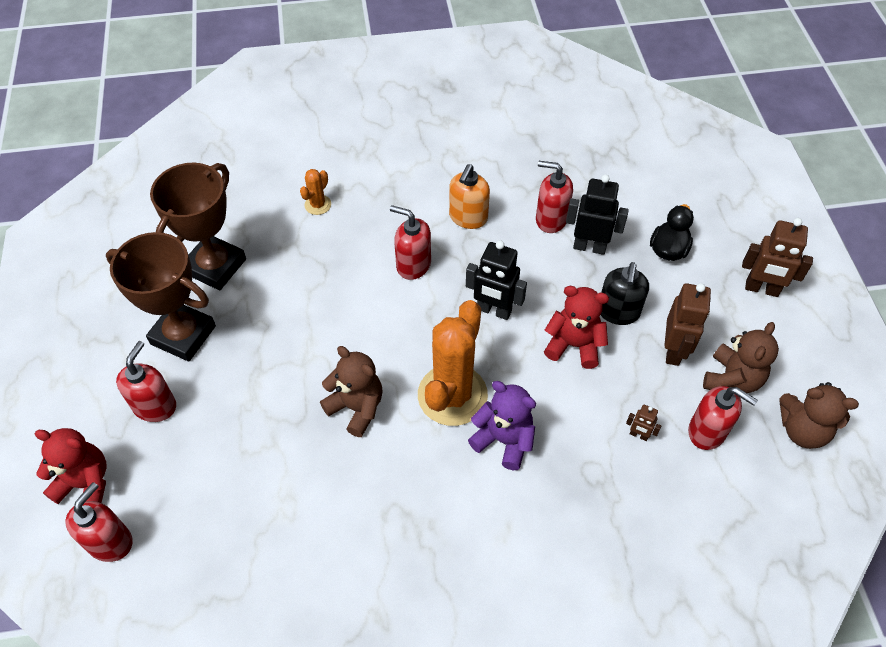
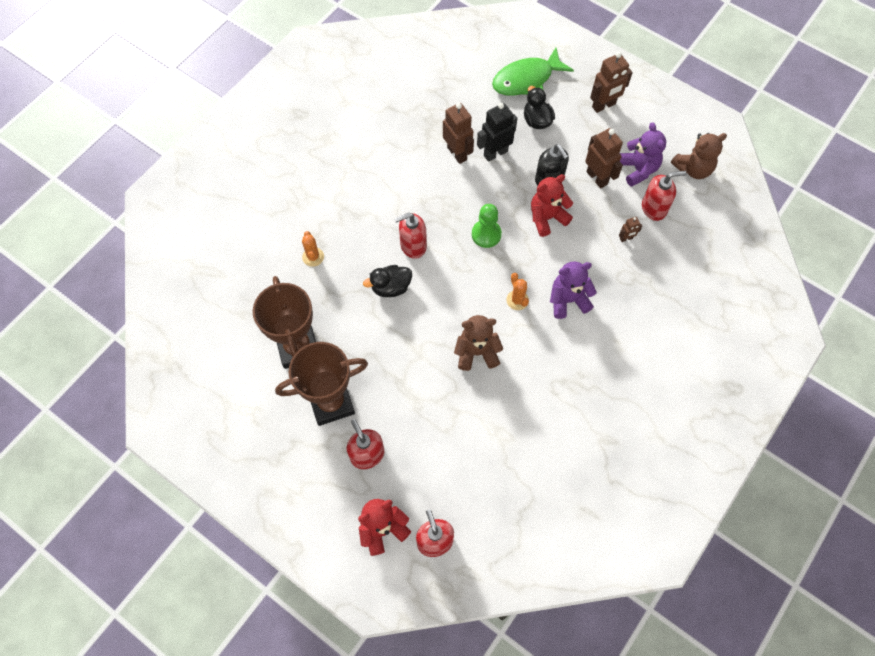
camera: 45 degrees left, 10 degrees up
orange cactus [418,300,488,426] -> orange cactus [506,273,529,310], size x0.44
orange soap dispenser [449,164,490,229] -> none
black robot [466,241,527,320] -> green pawn [472,204,502,248]
red soap dispenser [536,161,573,233] -> brown robot [443,103,474,164]
brown teddy bear [703,322,779,393] -> purple teddy bear [620,122,666,187]
none -> black duck [363,265,412,297]
none -> green fish [492,48,574,96]

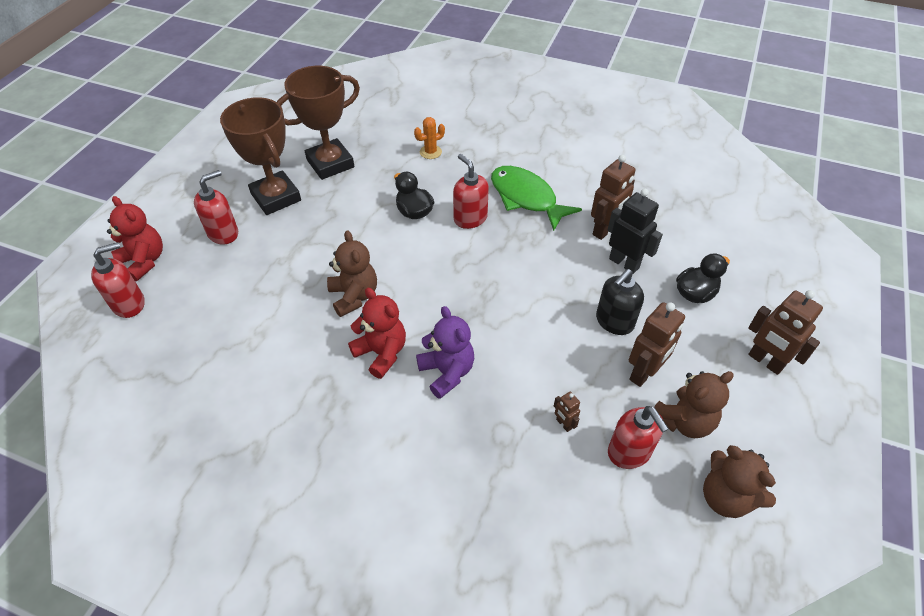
camera: 75 degrees right, 15 degrees down
green pawn [472,204,502,248] -> none
green fish [492,48,574,96] -> green fish moved to [491,166,582,231]
orange cactus [506,273,529,310] -> none
red teddy bear [531,174,573,237] -> red teddy bear moved to [348,288,406,379]
purple teddy bear [620,122,666,187] -> brown teddy bear [654,371,734,438]

